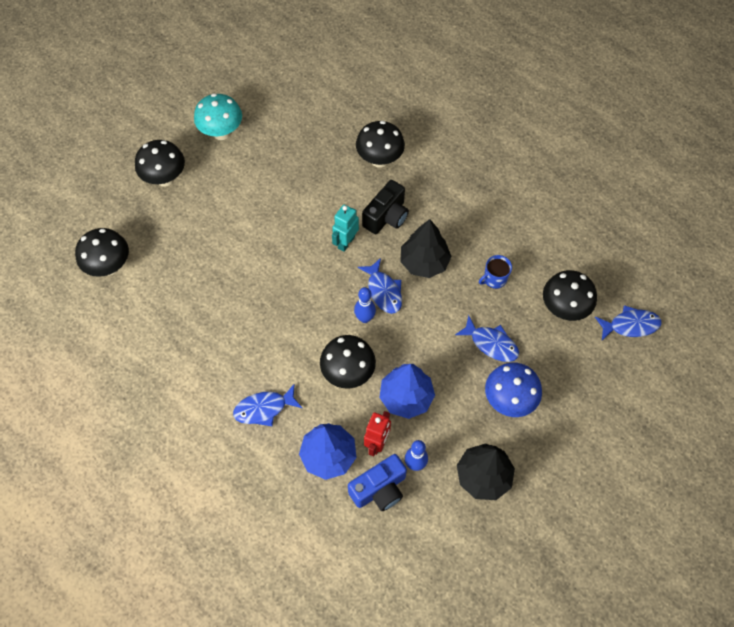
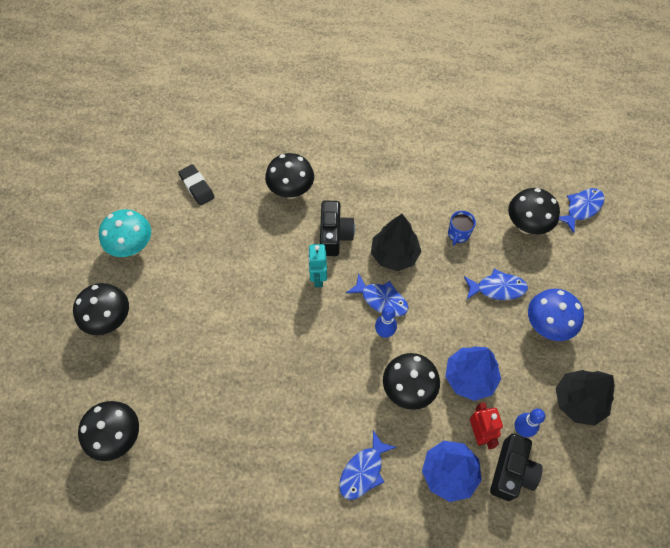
camera: 35 degrees left, 0 degrees up
blue camera [348,454,407,511] -> black camera [490,433,543,501]
none -> black eraser [178,164,215,206]

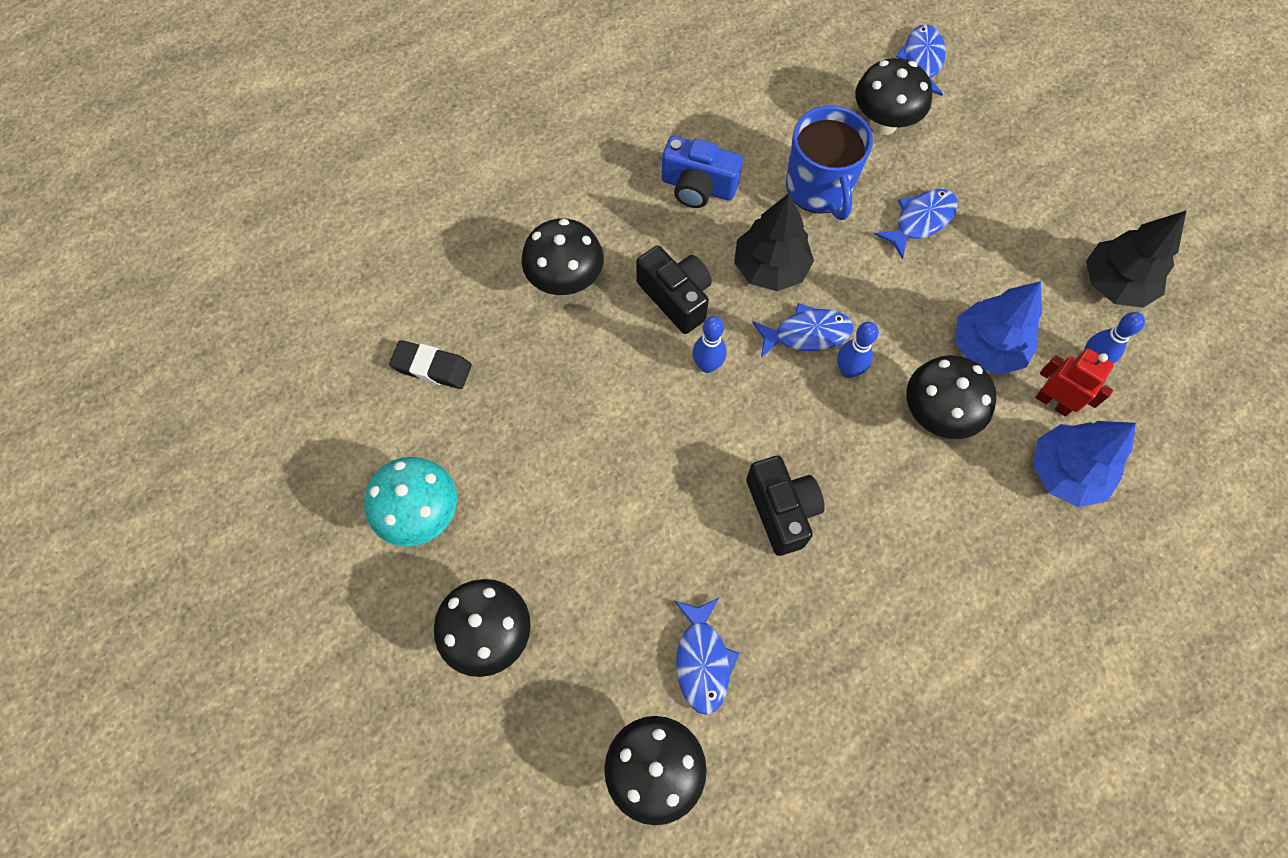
camera: 40 degrees left, 5 degrees up
turquoise robot [308,244,327,287] -> blue bowling pin [693,316,727,373]
blue fish [339,431,396,500] -> blue fish moved to [674,598,739,715]
blue mug [448,211,476,245] -> blue mug [786,106,873,220], size x1.96
black camera [490,433,543,501] -> black camera moved to [746,455,825,556]
blue mushroom [528,289,584,341] -> none
none -> blue camera [662,136,743,208]

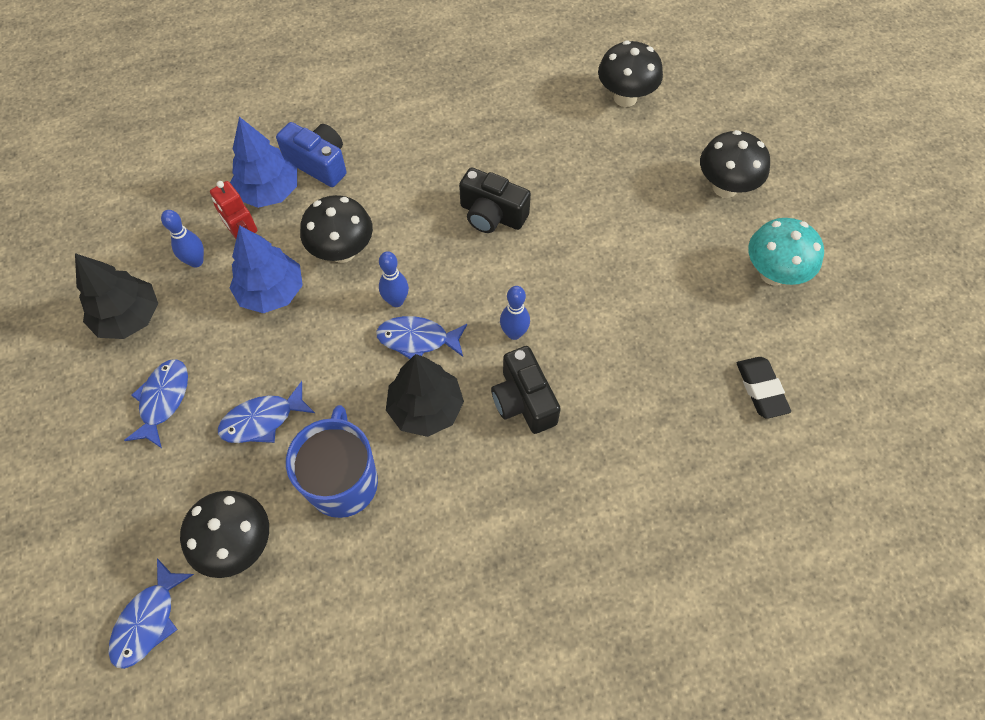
camera: 165 degrees left, 5 degrees down
black eraser [389,340,472,389] -> black eraser turned 45 degrees clockwise [737,357,791,419]
black mushroom [521,219,604,295] -> none
blue camera [662,136,743,208] -> blue camera moved to [276,122,347,187]
blue fish [674,598,739,715] -> blue fish moved to [124,359,188,448]
black camera [746,455,825,556] -> black camera turned 60 degrees counterclockwise [459,167,531,233]

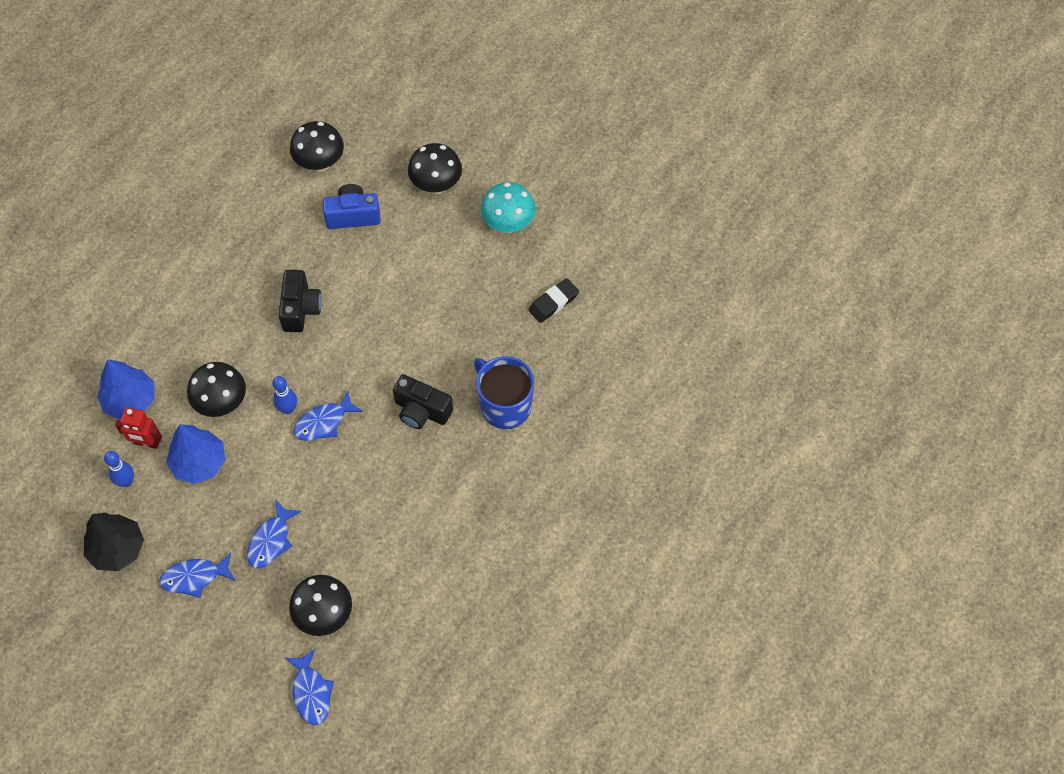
camera: 40 degrees left, 0 degrees up
blue fish [124,359,188,448] -> blue fish turned 75 degrees counterclockwise [159,552,236,598]
blue camera [276,122,347,187] -> blue camera moved to [323,184,381,229]
blue mug [286,405,378,518] -> blue mug moved to [474,356,534,429]
black tree [386,354,464,437] -> none
black camera [459,167,531,233] -> black camera turned 75 degrees counterclockwise [279,270,322,332]
blue bowling pin [500,286,530,340] -> none
black eraser [737,357,791,419] -> black eraser turned 75 degrees counterclockwise [528,278,579,323]

